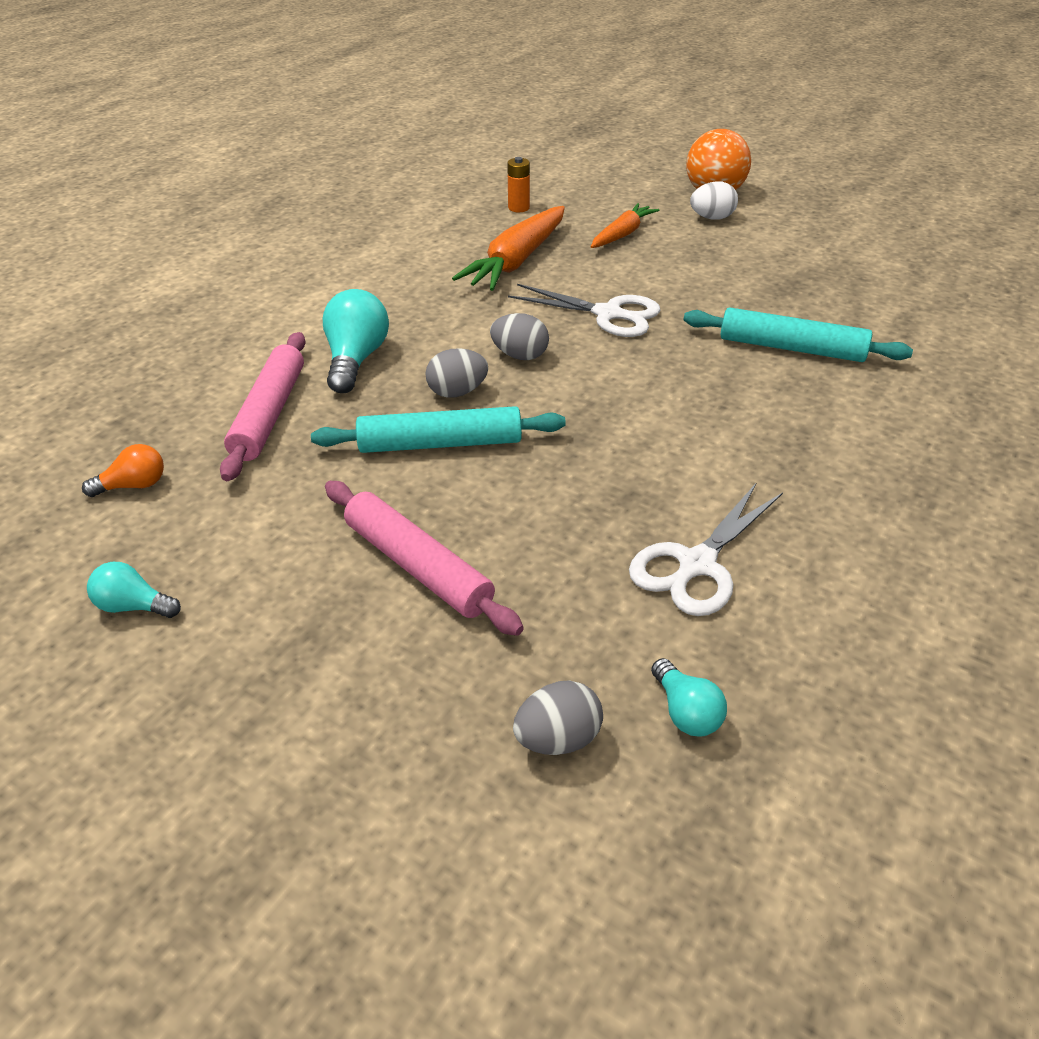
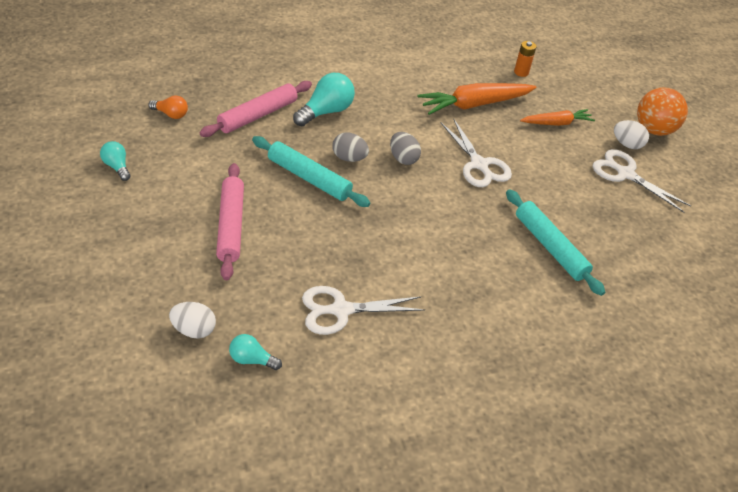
camera: 35 degrees right, 5 degrees up
grey egg [513,680,603,755] -> white egg [169,302,216,338]
turquoise light bulb [651,658,727,737] -> turquoise light bulb turned 90 degrees clockwise [229,334,282,370]
none -> white scissors [593,149,691,213]

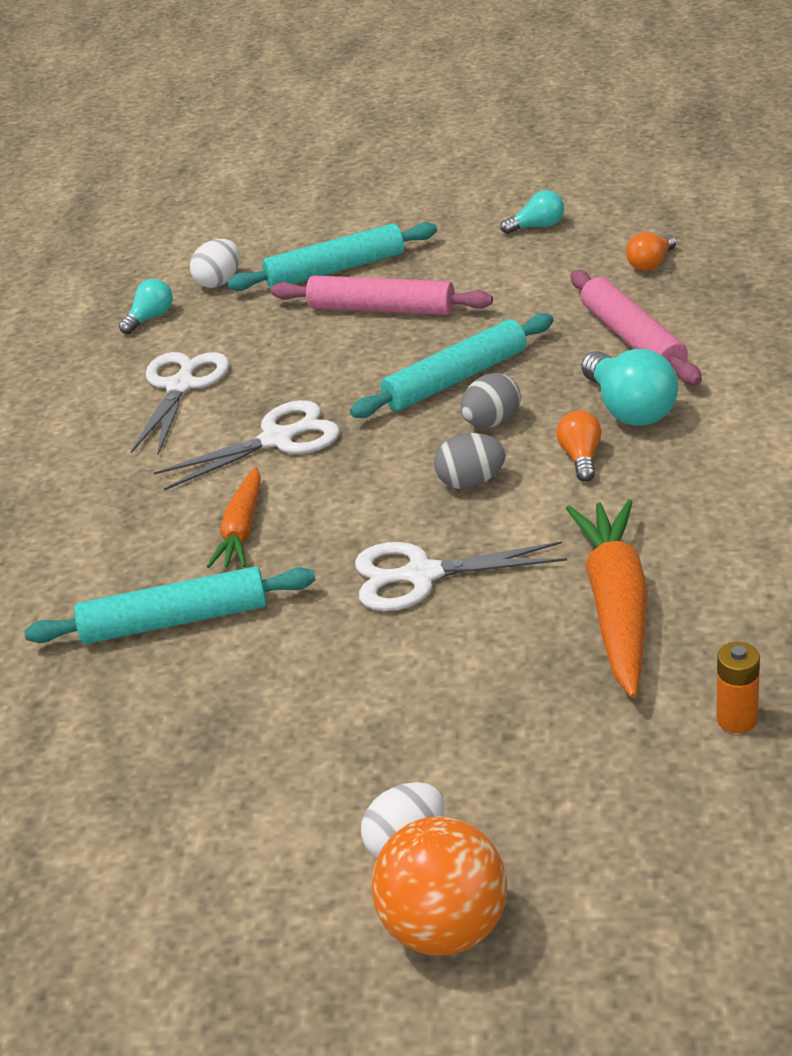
camera: 120 degrees right, 10 degrees down
orange carrot [520,109,595,126] -> orange carrot moved to [207,467,261,568]
white scissors [593,149,691,213] -> white scissors moved to [154,400,340,490]
none -> turquoise rolling pin [227,222,437,291]
none -> orange light bulb [556,411,602,482]

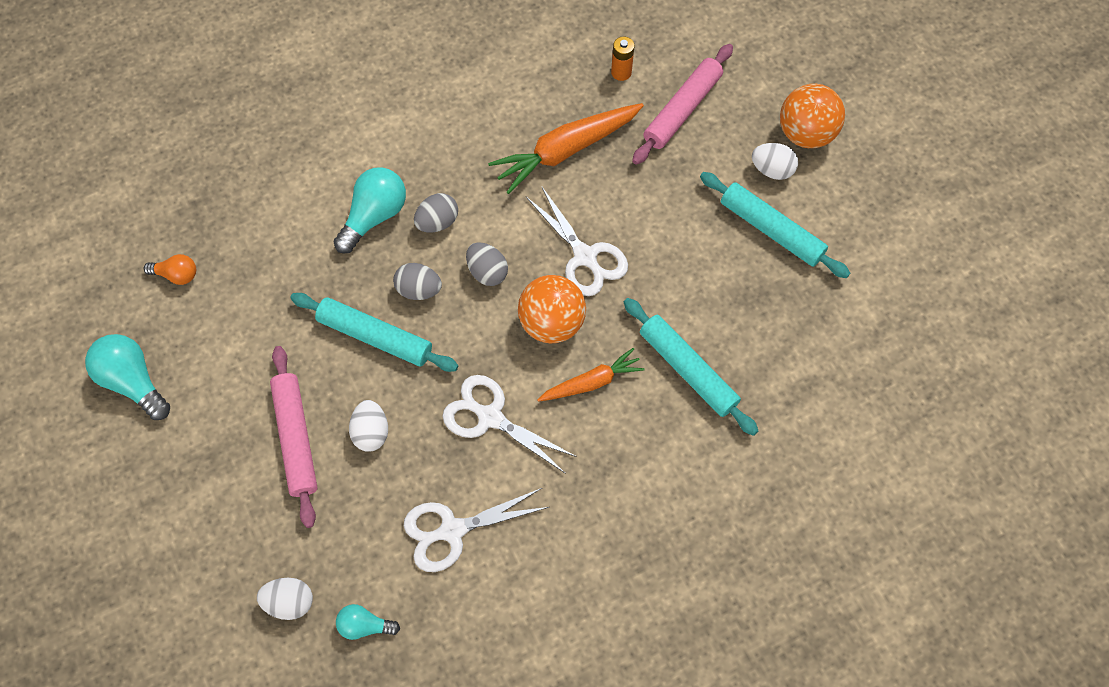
camera: 125 degrees left, 30 degrees up
turquoise rolling pin [227,222,437,291] -> turquoise rolling pin moved to [700,172,850,278]
turquoise light bulb [500,190,564,234] -> turquoise light bulb [85,334,170,420], size x1.74
orange light bulb [556,411,602,482] -> grey egg [414,193,458,233]
pink rolling pin [571,270,702,385] -> pink rolling pin moved to [632,44,733,165]
none -> white egg [349,400,388,452]
none -> orange ball [518,275,586,343]

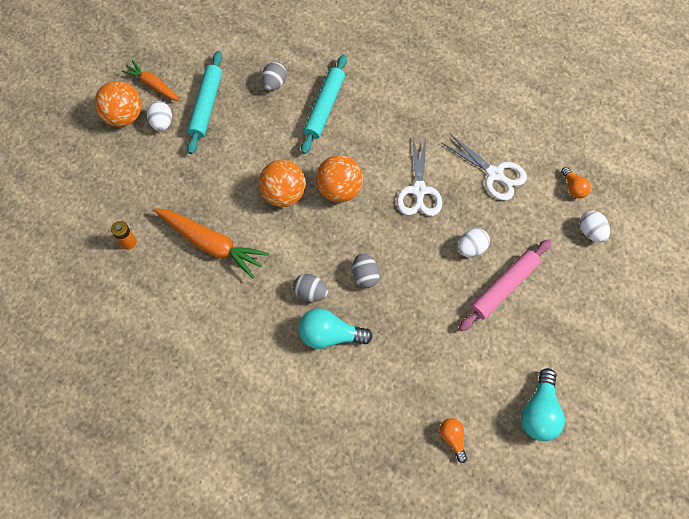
camera: 120 degrees left, 0 degrees up
turquoise rolling pin [290,293,458,372] -> none
turquoise light bulb [336,604,400,640] -> orange light bulb [561,167,591,198]
grey egg [466,242,508,286] -> grey egg moved to [261,62,287,91]
white scissors [526,187,628,296] -> orange ball [259,160,306,207]
orange carrot [537,348,645,402] -> orange carrot moved to [122,60,180,101]
pink rolling pin [632,44,733,165] -> none

